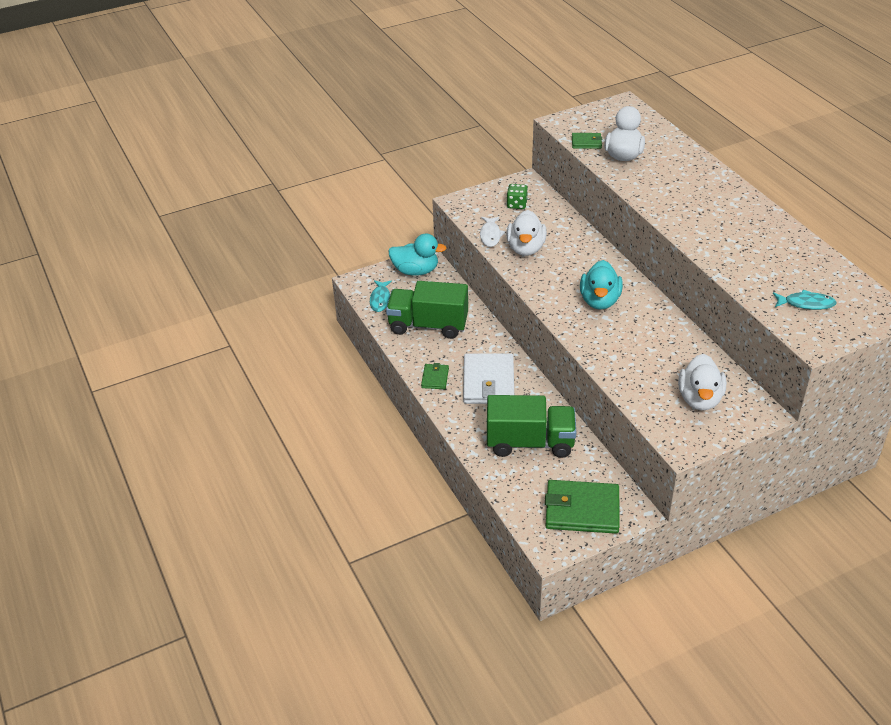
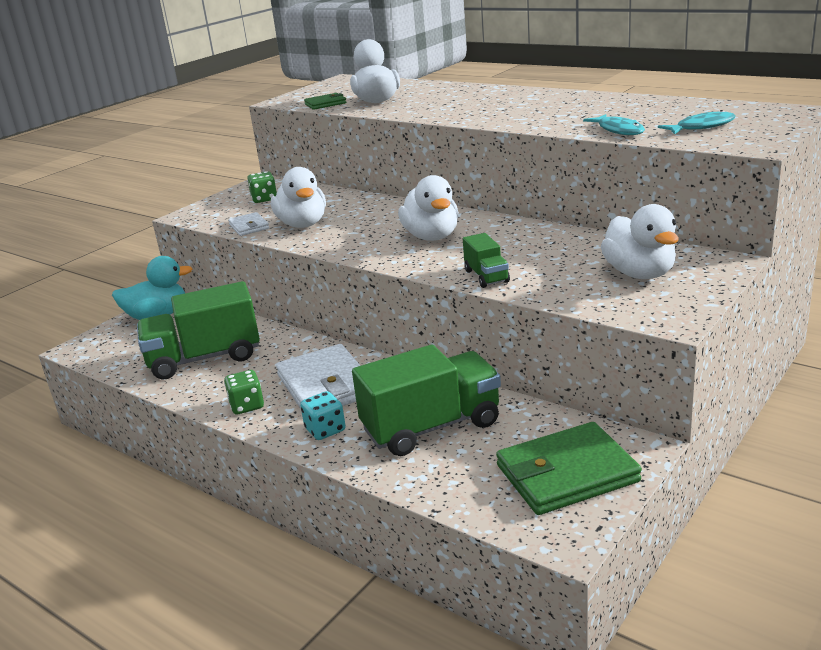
camera: 25 degrees left, 15 degrees down
turquoise fish [370,280,392,312] -> turquoise fish moved to [583,114,645,135]
green wallet [421,363,449,389] -> green dice [224,370,264,414]
white fish [480,217,505,247] -> white wallet [228,212,269,236]
turquoise duck [580,260,623,310] -> white duck [398,175,459,241]
none -> turquoise dice [300,391,346,440]
none -> green truck [463,233,510,288]

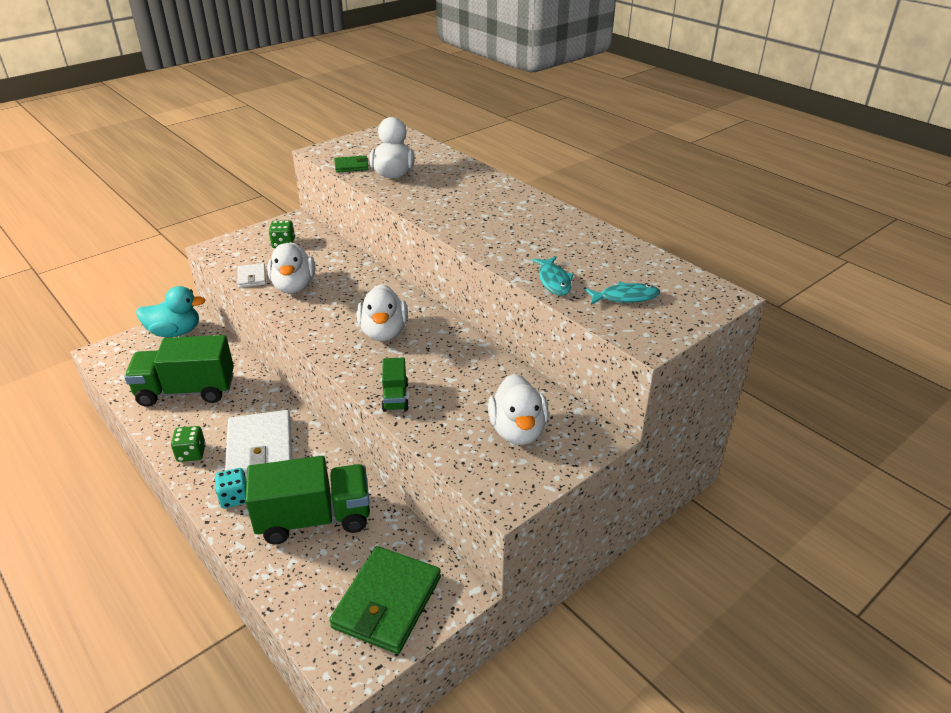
camera: 10 degrees right, 10 degrees up
green wallet [496,422,642,515] -> green wallet turned 60 degrees counterclockwise [329,546,441,654]

